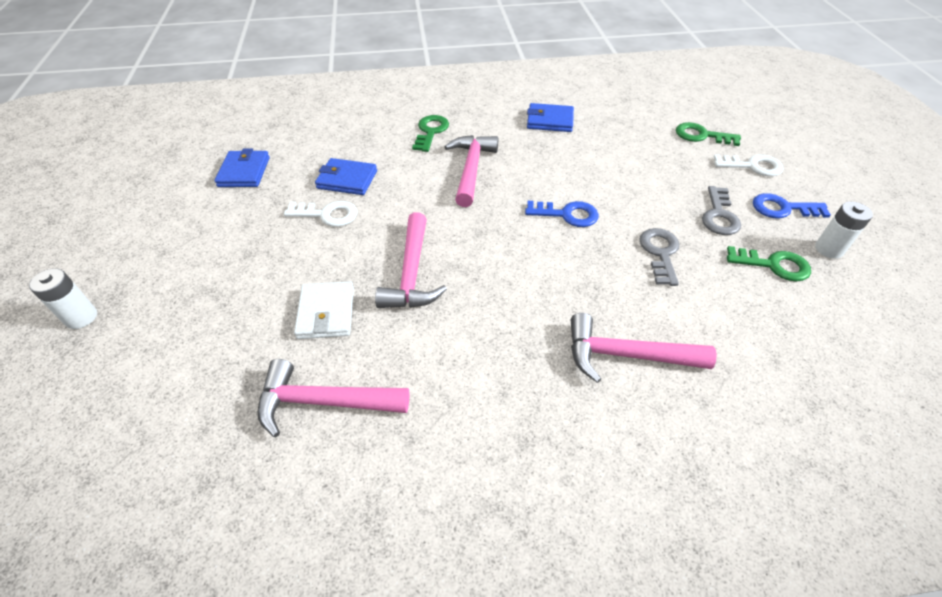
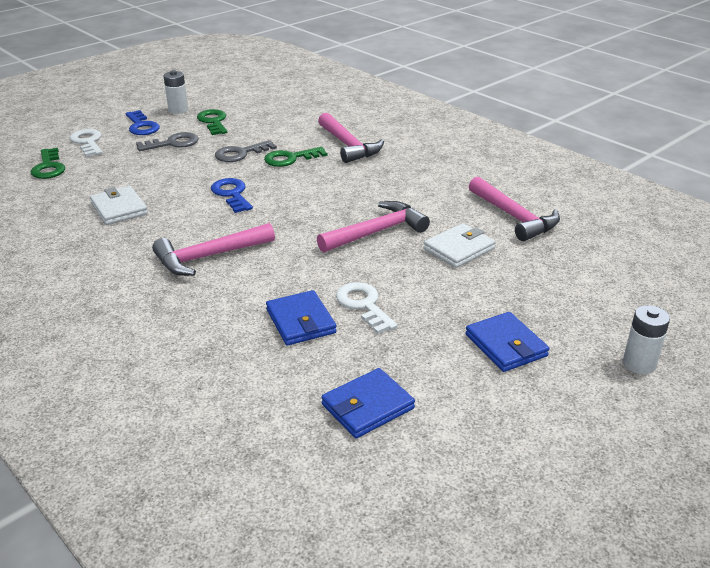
camera: 125 degrees left, 15 degrees down
green key [412,115,449,152] -> green key moved to [264,147,327,167]
blue wallet [527,103,574,132] -> blue wallet moved to [465,312,549,372]
none -> white wallet [90,186,148,225]

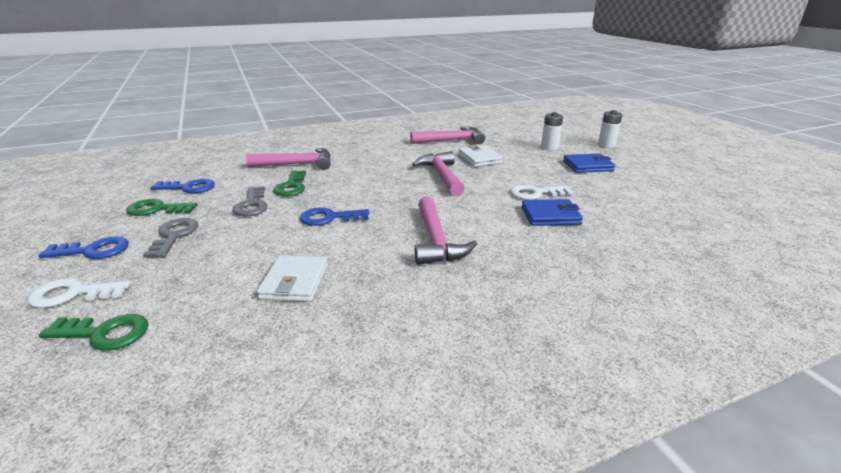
camera: 70 degrees left, 5 degrees down
white wallet [90,186,148,225] -> white wallet turned 75 degrees counterclockwise [257,255,328,302]
white battery [164,70,188,114] -> white battery moved to [541,112,563,150]
blue wallet [321,368,415,438] -> none
none -> blue key [150,179,215,193]

